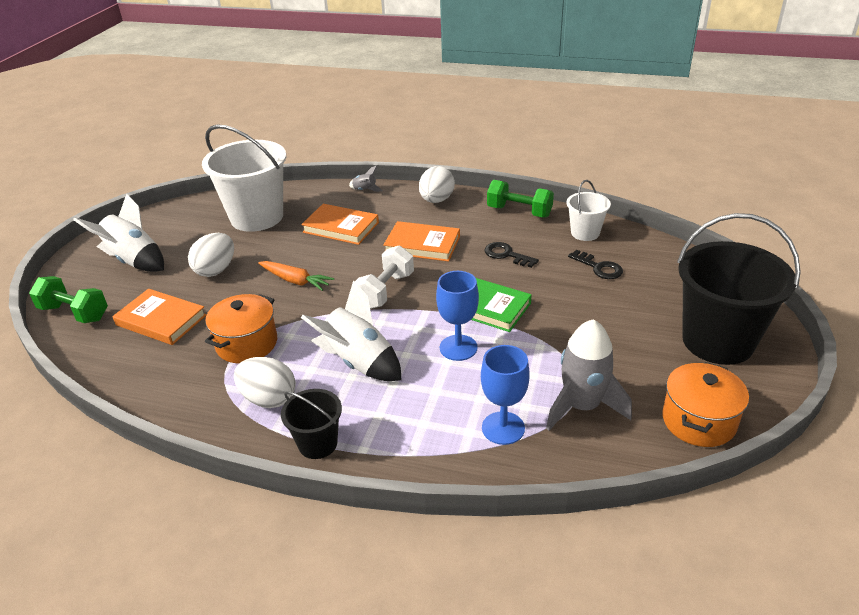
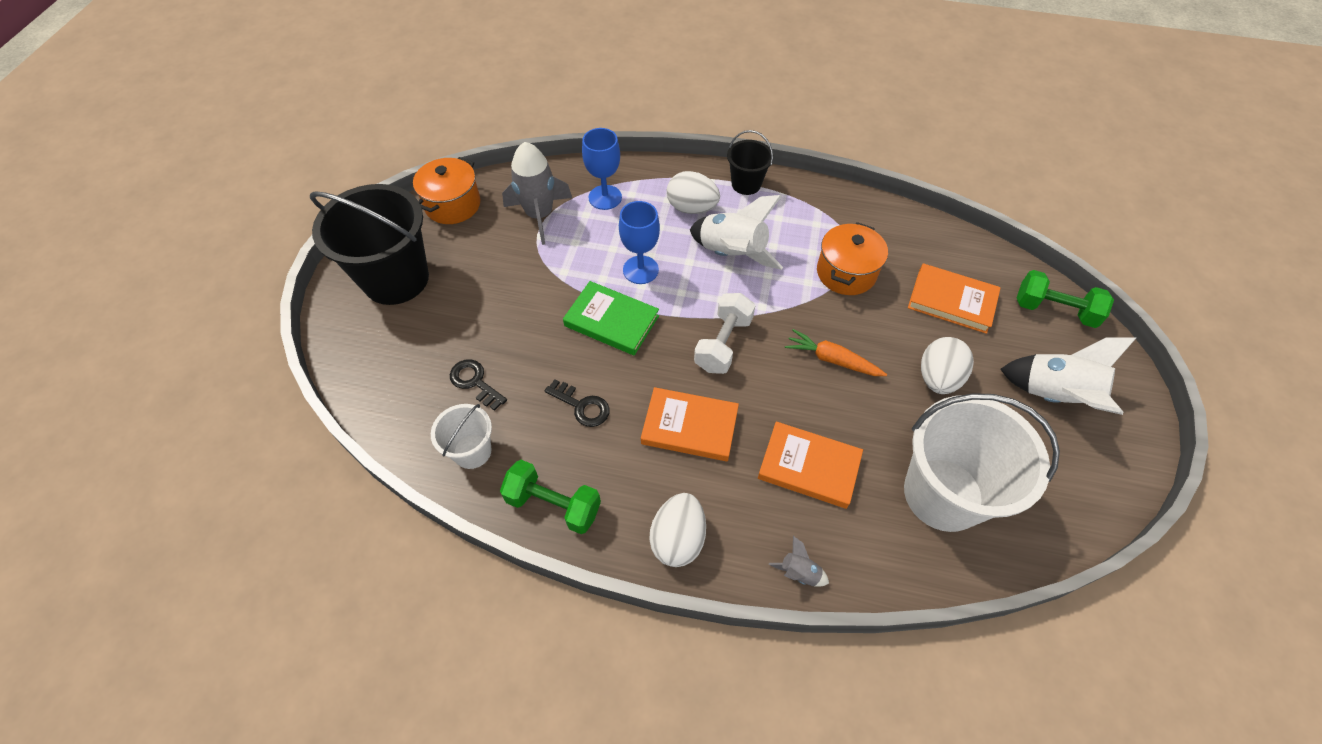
camera: 175 degrees right, 20 degrees up
white egg [234,357,296,408] -> white egg moved to [667,171,720,214]

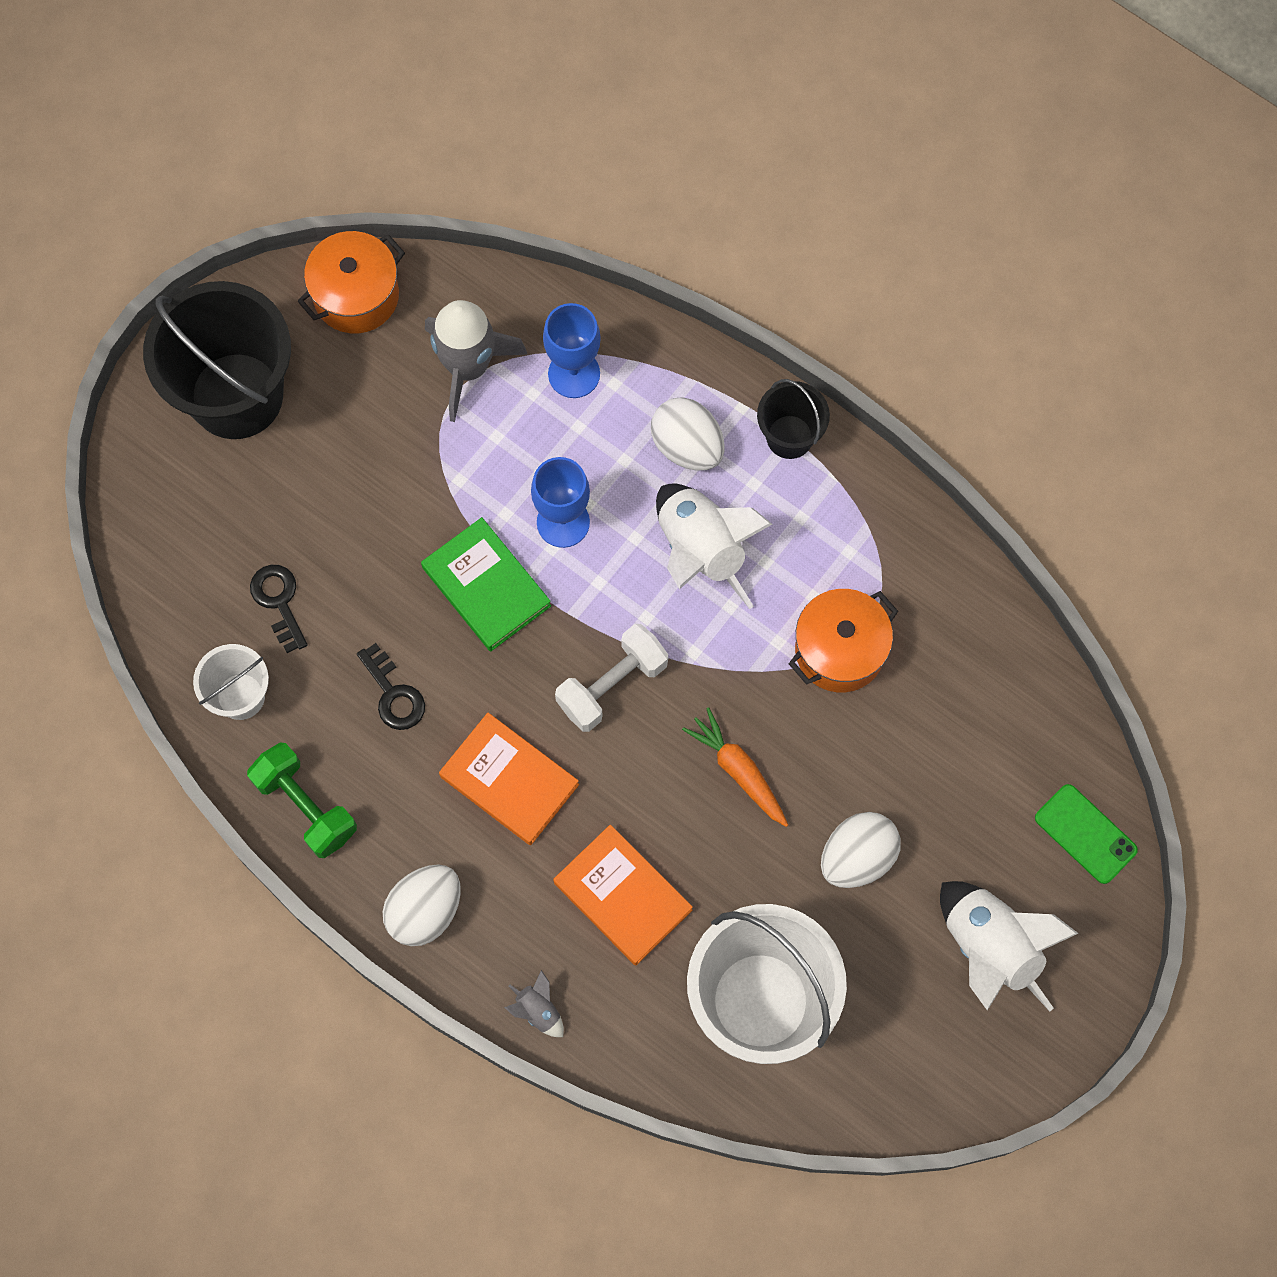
camera: 25 degrees right, 15 degrees up
orange book [908,263,1001,334] -> none
green dumbbell [1017,270,1114,328] -> green phone [1035,784,1138,884]

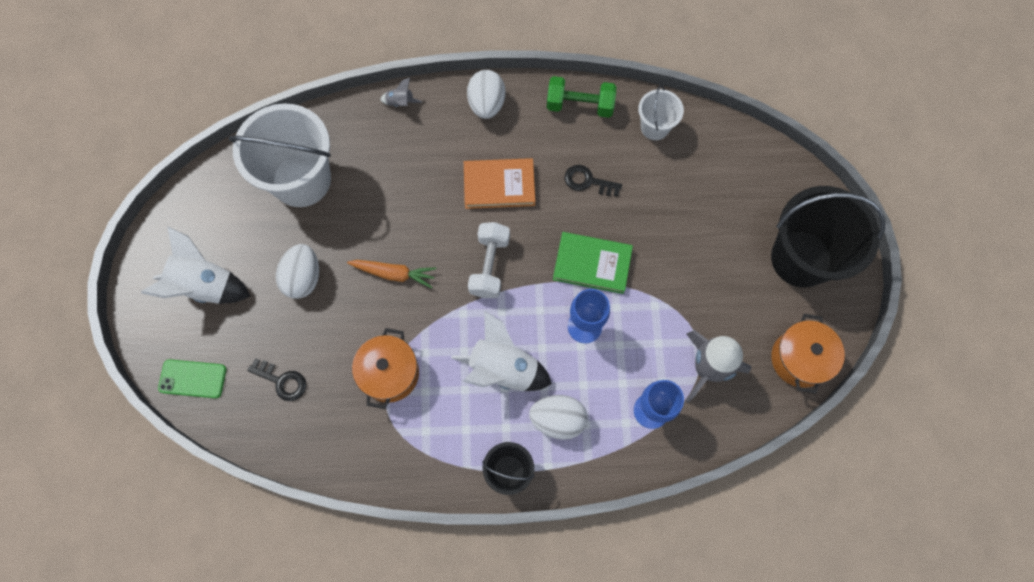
camera: 140 degrees right, 0 degrees up
black key [250,565,308,653] -> black key moved to [247,358,306,401]
orange book [553,825,693,965] -> none

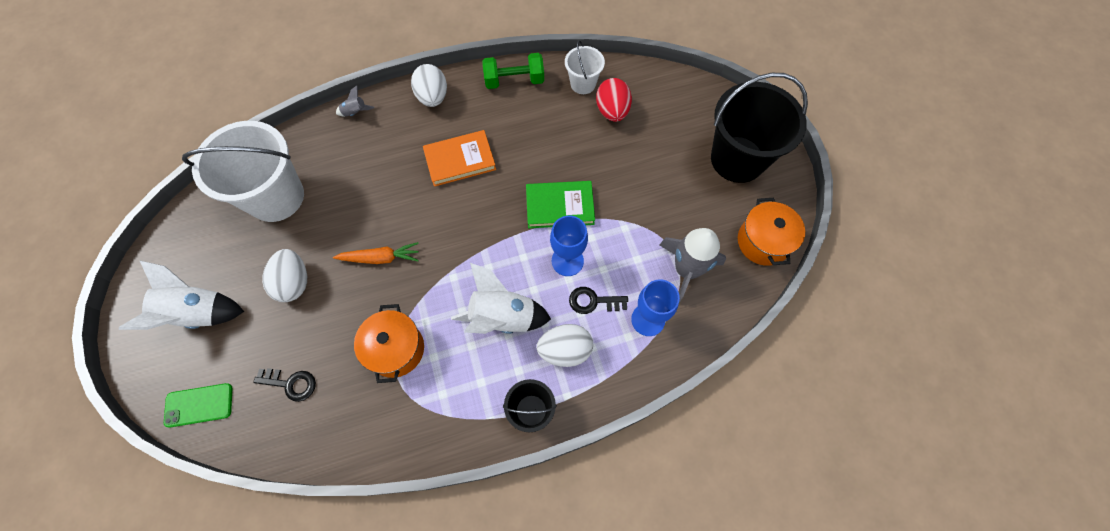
camera: 15 degrees left, 5 degrees down
white dumbbell [468,222,510,298] -> none
black key [565,165,622,197] -> black key moved to [569,287,628,314]
none -> red egg [596,78,632,122]

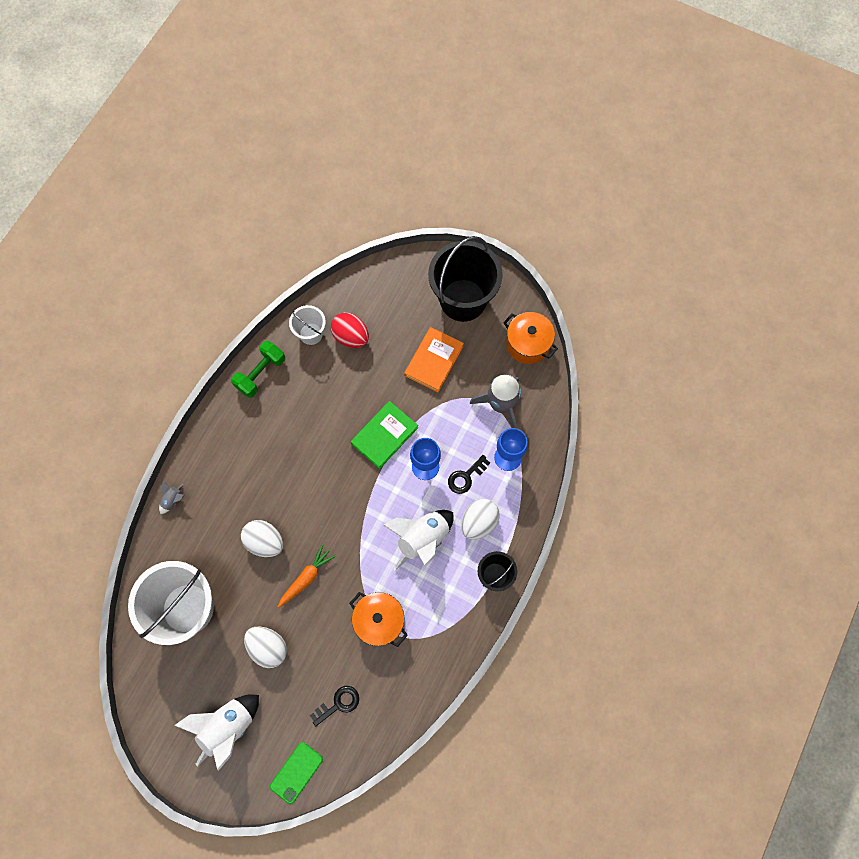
camera: 45 degrees left, 5 degrees up
white egg [411,64,447,107] -> white egg moved to [241,520,283,557]
orange book [423,130,496,187] -> orange book moved to [404,327,464,392]

